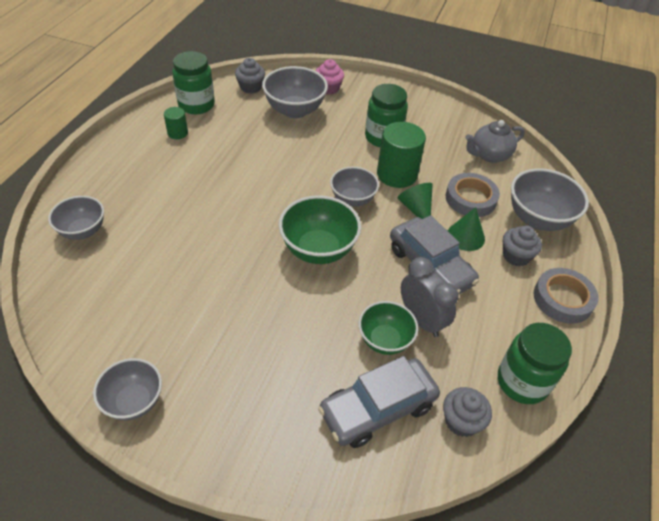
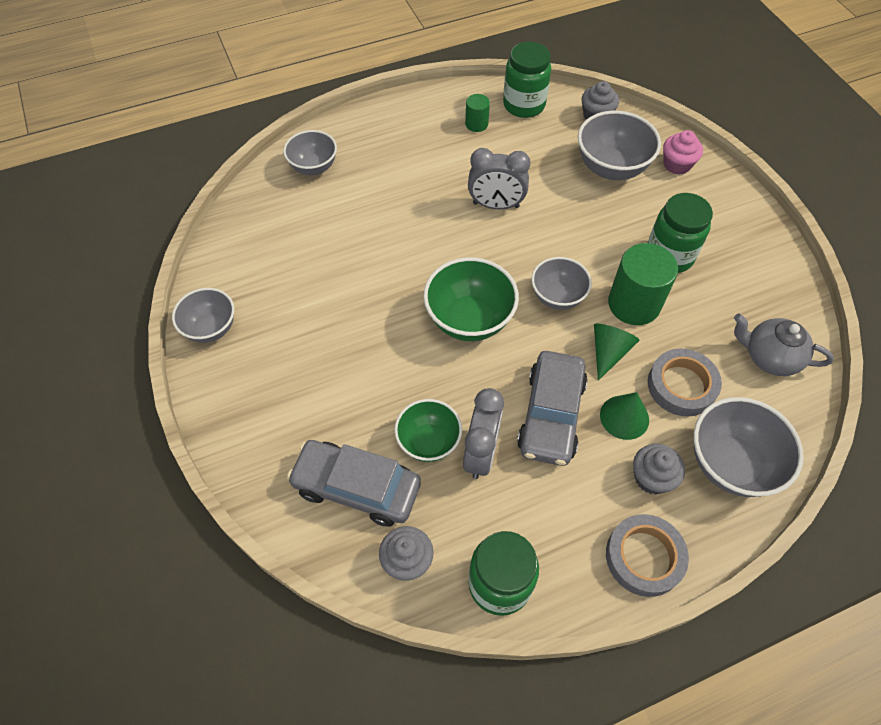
camera: 50 degrees right, 10 degrees up
none -> grey clock [468,148,530,209]

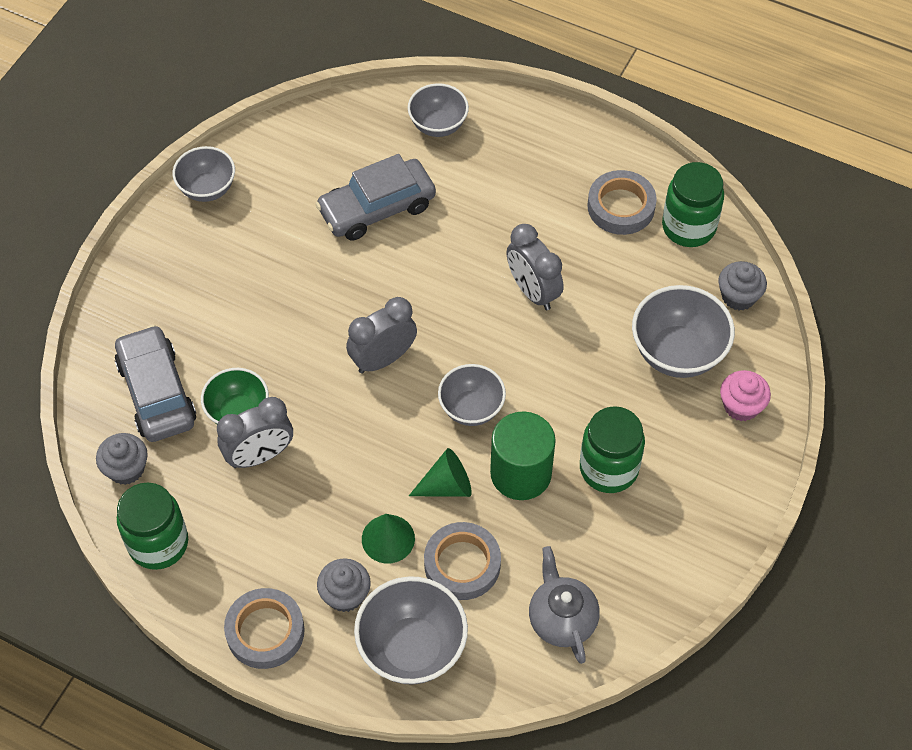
camera: 50 degrees right, 0 degrees up
green bowl [424,257,519,341] -> grey clock [346,297,417,373]
green cylinder [465,94,490,132] -> grey tape [588,170,657,235]
grey car [517,351,588,466] -> grey car moved to [315,154,436,240]

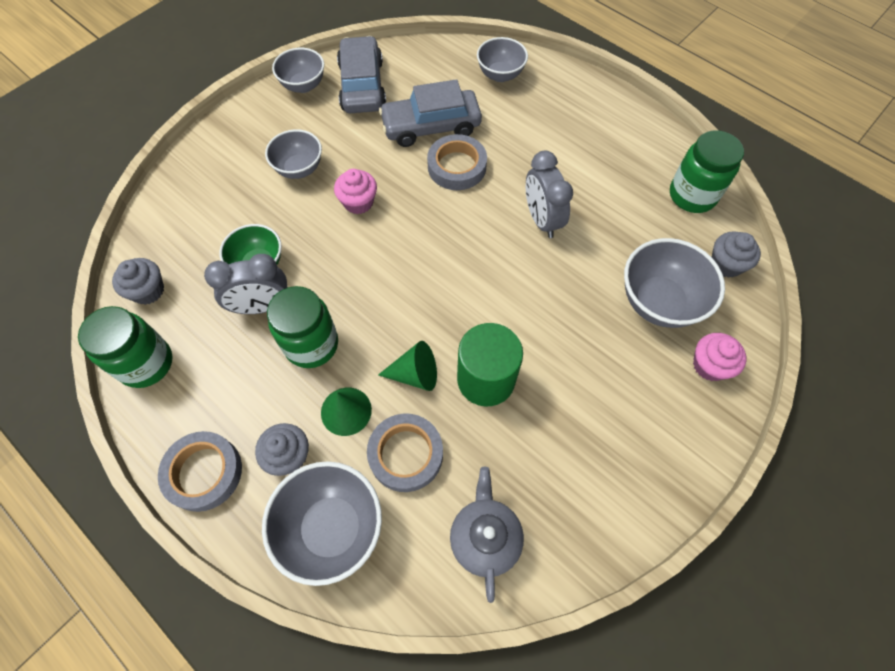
camera: 15 degrees right, 5 degrees up
grey car [115,325,196,442] -> grey car moved to [337,36,386,113]
grey clock [346,297,417,373] -> none
grey bowl [438,364,506,426] -> grey bowl moved to [265,129,322,179]
green jar [580,406,645,493] -> green jar moved to [267,286,338,368]
grey tape [588,170,657,235] -> grey tape moved to [427,134,487,190]
none -> pink cupcake [334,169,377,214]

